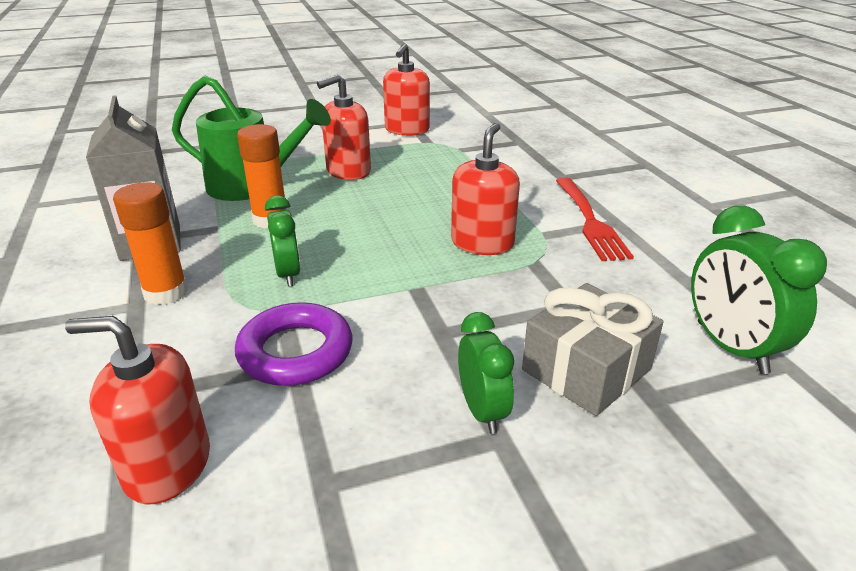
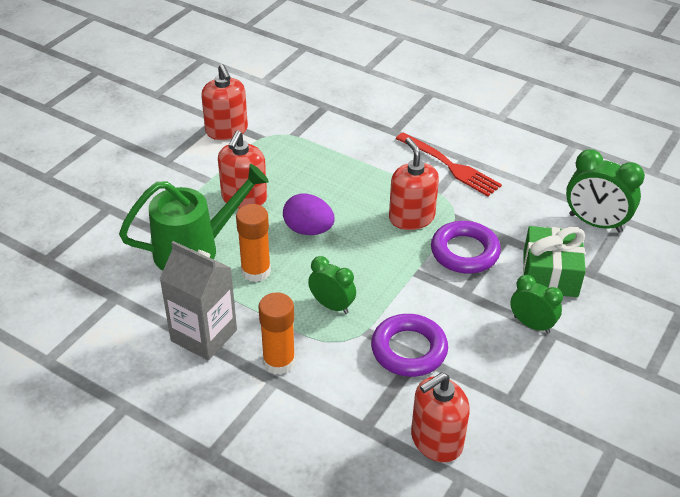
camera: 40 degrees left, 10 degrees up
grey gift [522,283,663,416] -> green gift [523,226,586,297]
none -> purple egg [283,194,335,235]
none -> purple ring [431,221,501,274]

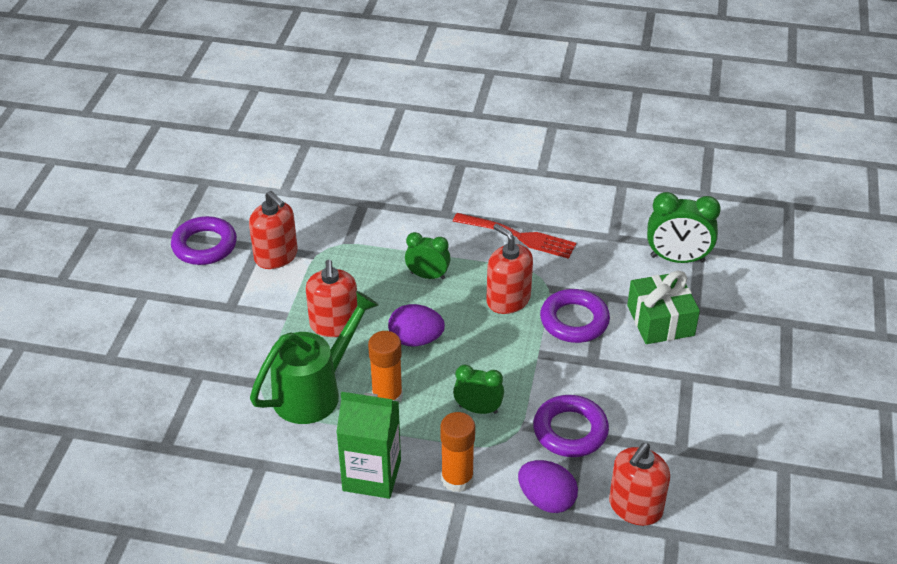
camera: 20 degrees left, 0 degrees up
grey carton [160,241,237,360] -> green carton [336,392,401,499]
green clock [511,275,563,334] -> green clock moved to [405,232,451,279]
none -> purple ring [171,216,237,265]
none -> purple egg [518,460,578,513]

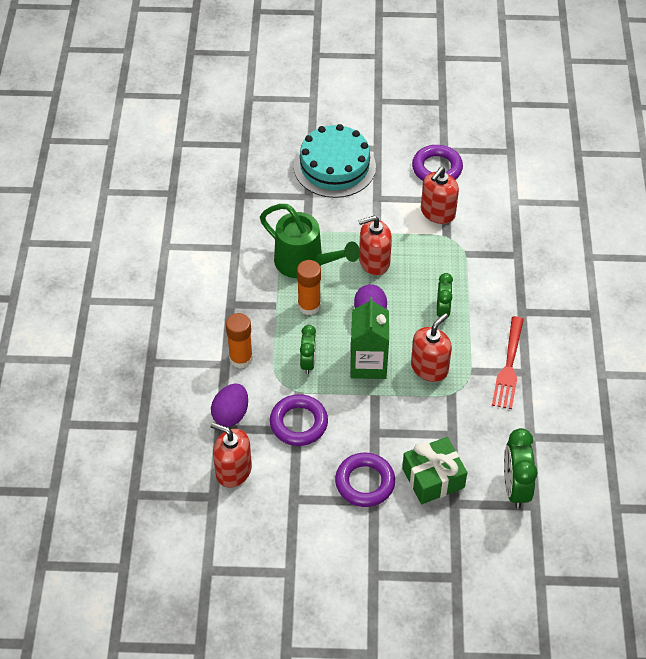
camera: 80 degrees right, 10 degrees up
green carton [336,392,401,499] -> green carton moved to [351,297,389,379]
purple ring [540,289,610,343] -> purple ring moved to [335,453,395,507]
none -> turquoise cake [294,124,376,198]

